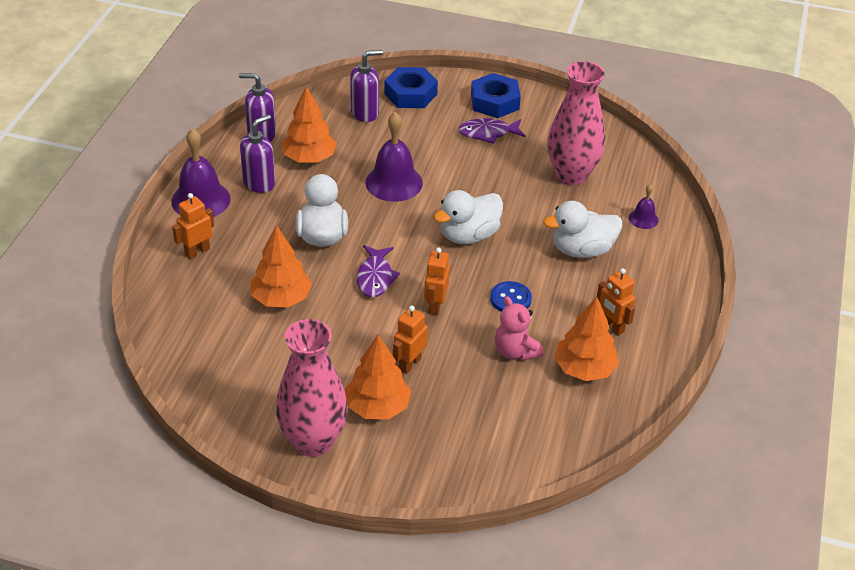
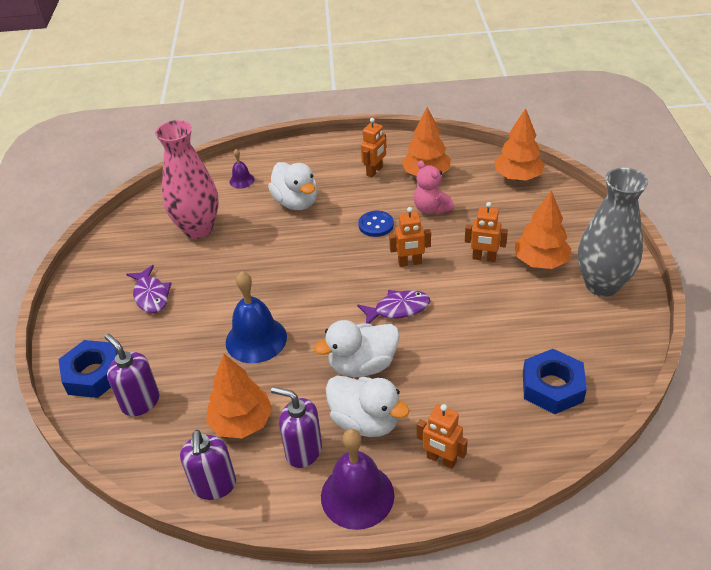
camera: 105 degrees left, 0 degrees up
orange tree [250,225,312,308] -> orange tree moved to [495,108,545,181]
pink vase [276,319,348,457] -> grey vase [578,168,648,297]
purple bell [365,112,423,202] -> blue bell [226,271,287,363]
white duck [433,190,503,244] -> white duck moved to [326,376,410,437]
blue nut [471,73,521,118] -> blue nut moved to [523,349,587,414]
pink teddy bear [495,296,543,361] -> pink teddy bear turned 105 degrees clockwise [414,160,454,215]

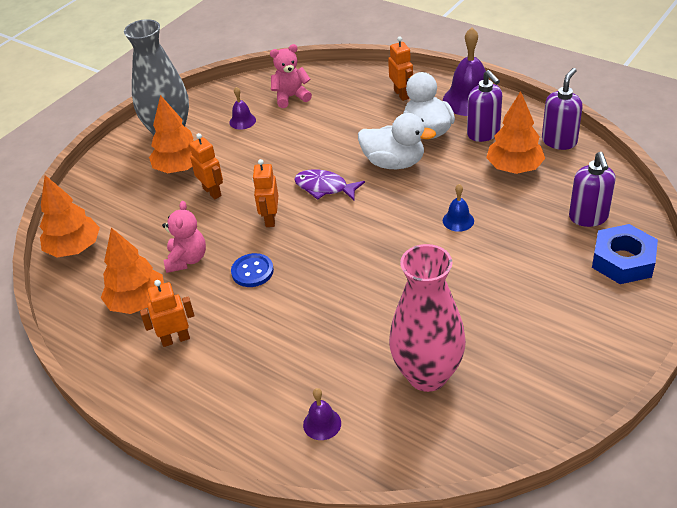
camera: 140 degrees left, 0 degrees up
purple fish [126,265,172,313] -> none
blue bell [226,271,287,363] -> blue bell [443,184,474,232], size x0.51
white duck [268,162,317,210] -> none
orange robot [389,207,431,267] -> orange robot turned 120 degrees counterclockwise [252,159,279,227]
blue nut [523,349,587,414] -> pink teddy bear [270,44,312,108]
none -> purple bell [229,87,256,130]

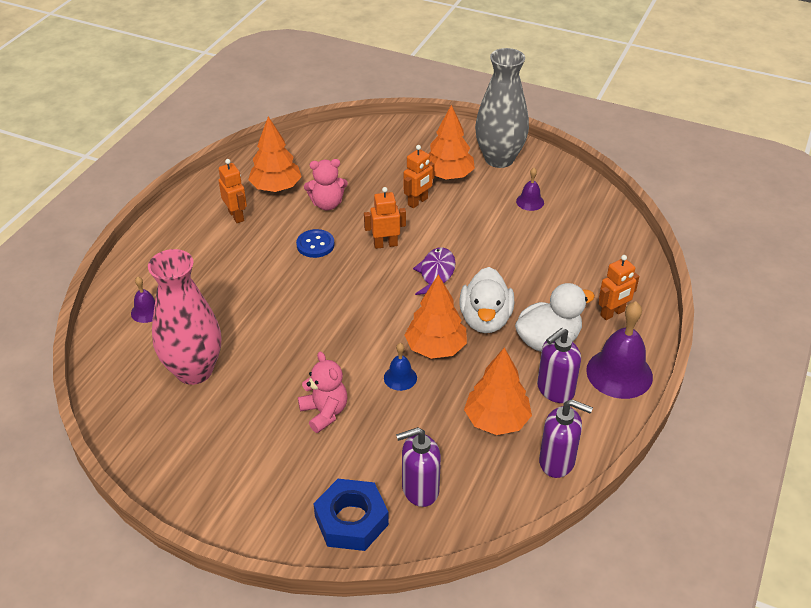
camera: 75 degrees right, 0 degrees up
orange tree [40,175,100,257] -> orange tree moved to [405,274,467,359]
pink teddy bear [270,44,312,108] -> pink teddy bear moved to [298,351,347,433]

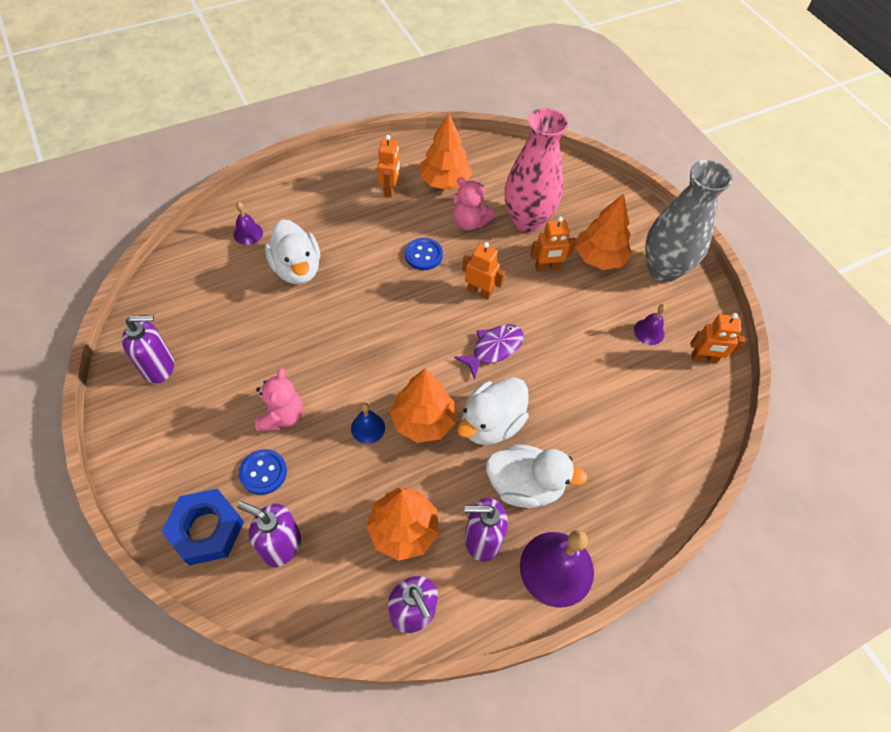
camera: 35 degrees right, 15 degrees up
pink vase [148,249,221,385] -> pink vase moved to [504,108,568,233]
orange robot [598,255,639,320] -> orange robot moved to [690,313,745,364]
none -> purple soap dispenser [122,315,174,384]
none -> blue button [239,449,287,495]
none -> white duck [265,219,320,284]

